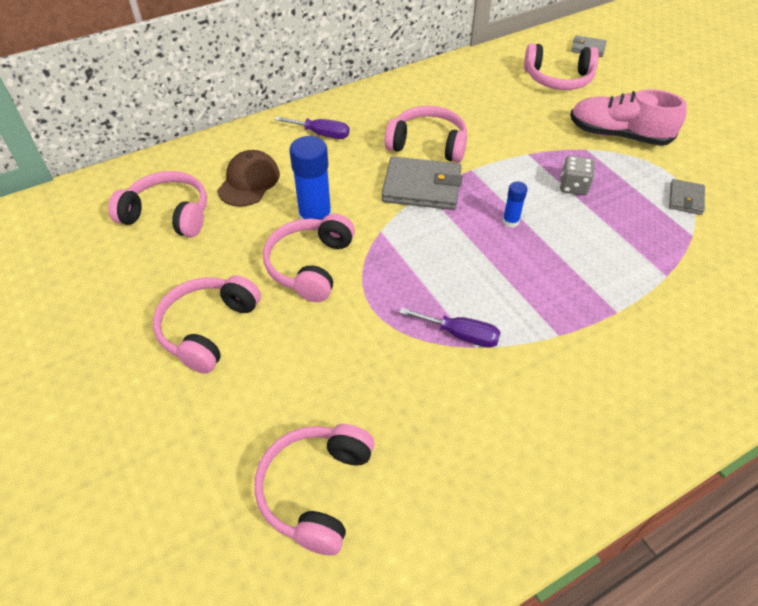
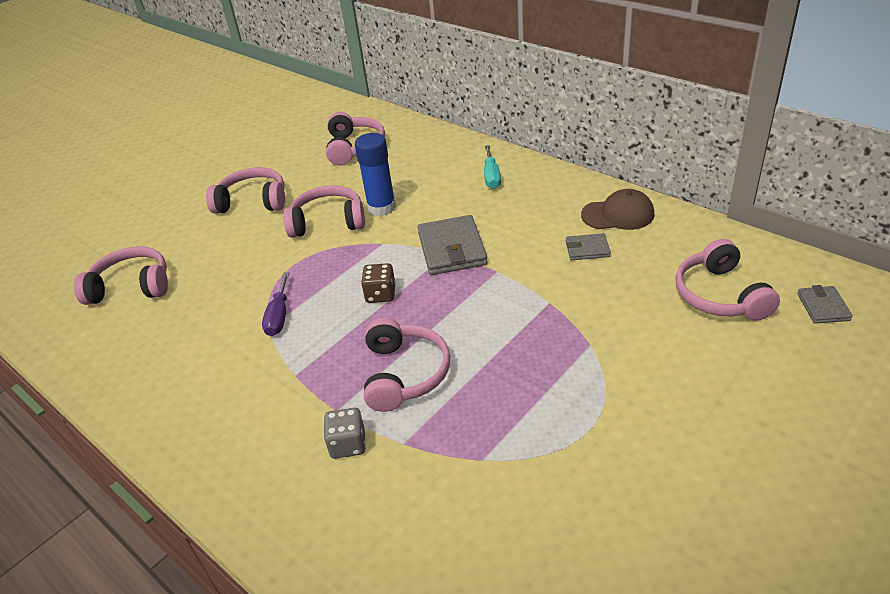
camera: 75 degrees right, 10 degrees down
brown cap [217,150,280,207] -> brown cap moved to [581,189,655,230]
purple screwdriver [274,116,350,139] -> turquoise screwdriver [484,145,501,189]
pink headphones [385,106,467,163] -> pink headphones moved to [364,318,450,412]
blue glue stick [503,181,528,228] -> none
grey dice [560,156,594,195] -> grey dice moved to [324,408,366,459]
pink shoe [570,89,687,146] -> none
grey wallet [669,179,705,215] -> grey wallet moved to [566,233,611,260]
none -> brown dice [361,263,396,303]

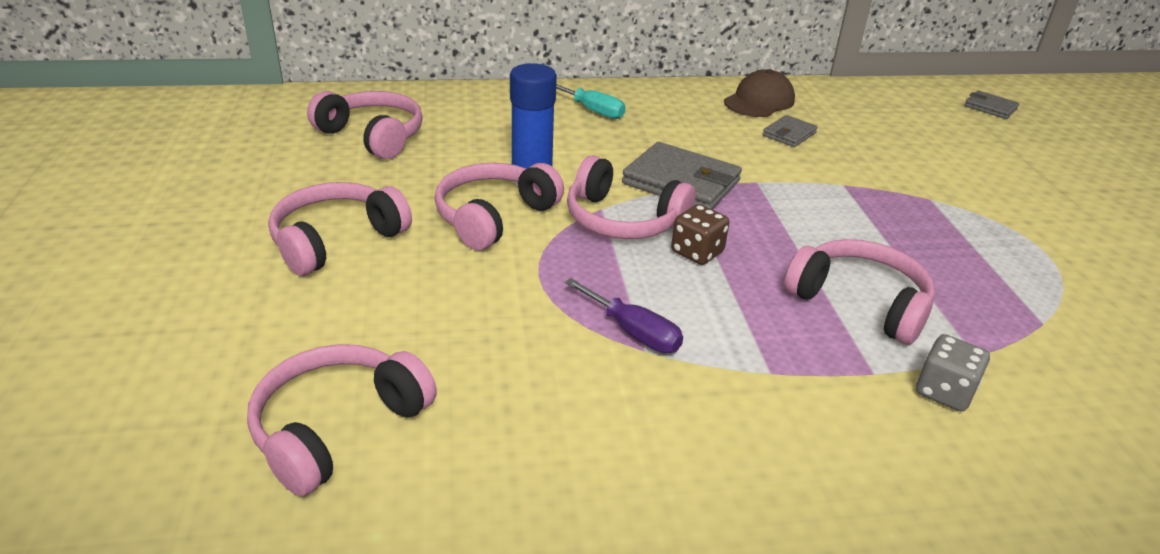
camera: 55 degrees left, 5 degrees down
pink headphones [675,239,780,321] -> pink headphones moved to [567,155,695,239]

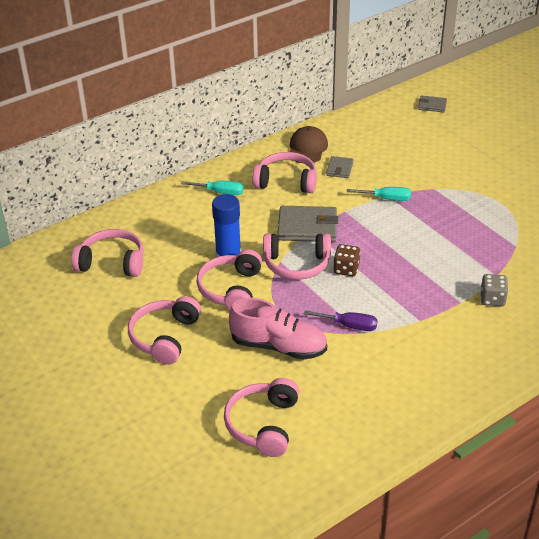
camera: 25 degrees left, 5 degrees up
pink headphones [784,239,935,345] -> pink headphones moved to [253,152,317,193]
none -> pink shoe [229,298,327,360]
none -> turquoise screwdriver [347,187,411,201]

